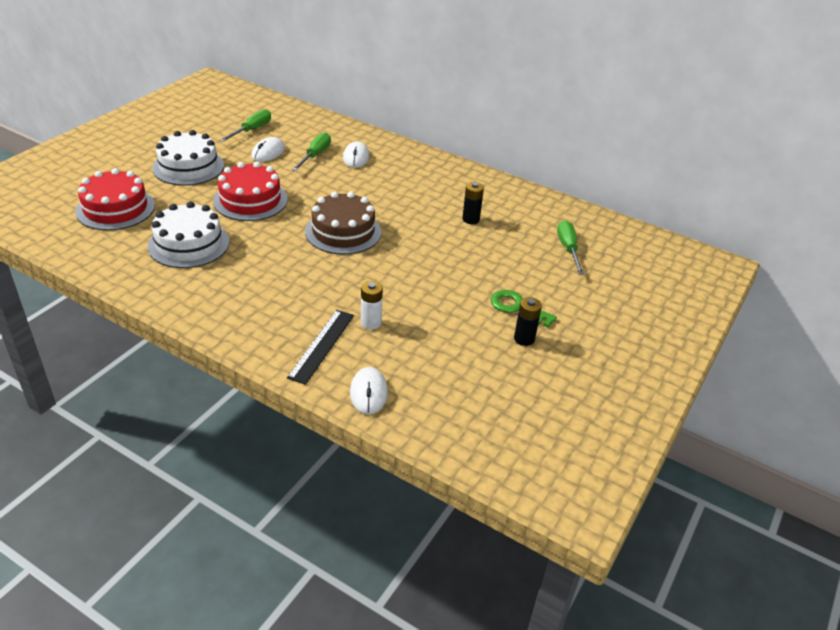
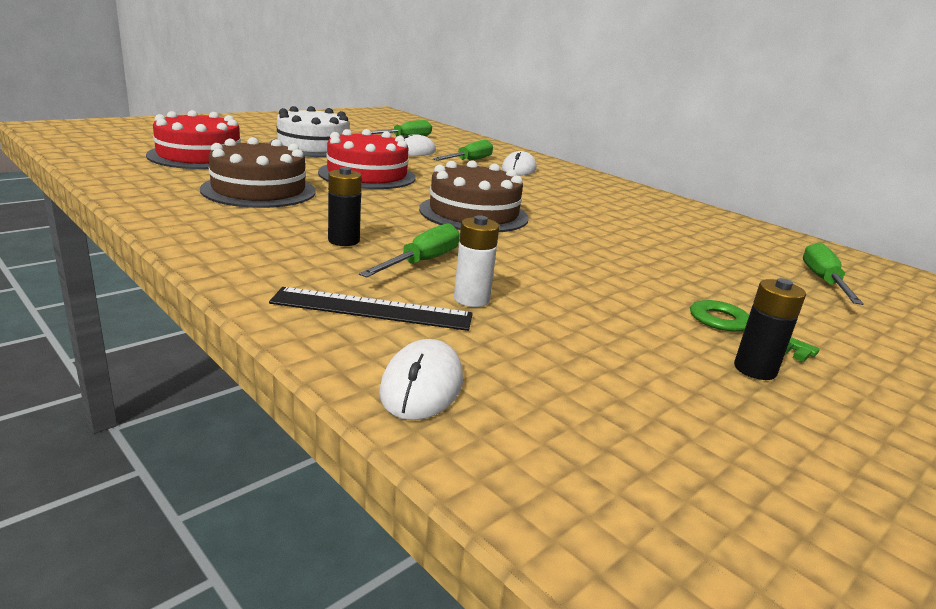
camera: 15 degrees right, 15 degrees down
white cake [148,202,230,268] -> brown cake [200,137,316,208]
black ruler [287,310,354,385] -> black ruler turned 60 degrees clockwise [269,287,473,331]
black battery [462,182,484,224] -> black battery moved to [328,167,362,246]
none -> green screwdriver [359,223,460,278]

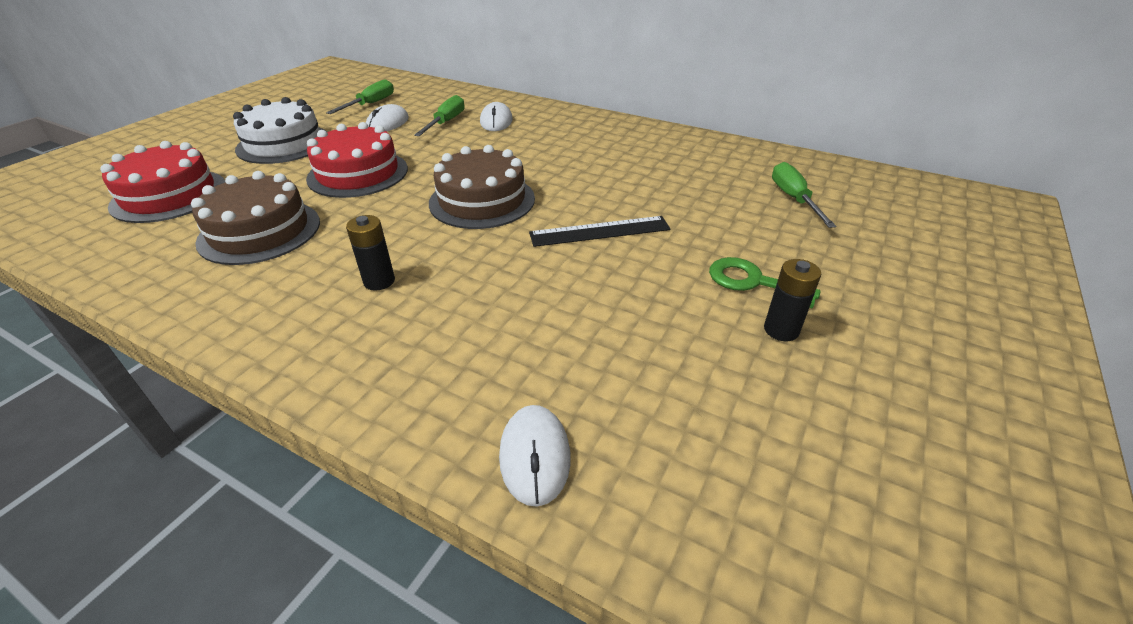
camera: 15 degrees left, 15 degrees up
black ruler [269,287,473,331] -> black ruler moved to [529,216,670,247]
green screwdriver [359,223,460,278] -> none
white battery [454,215,499,307] -> none

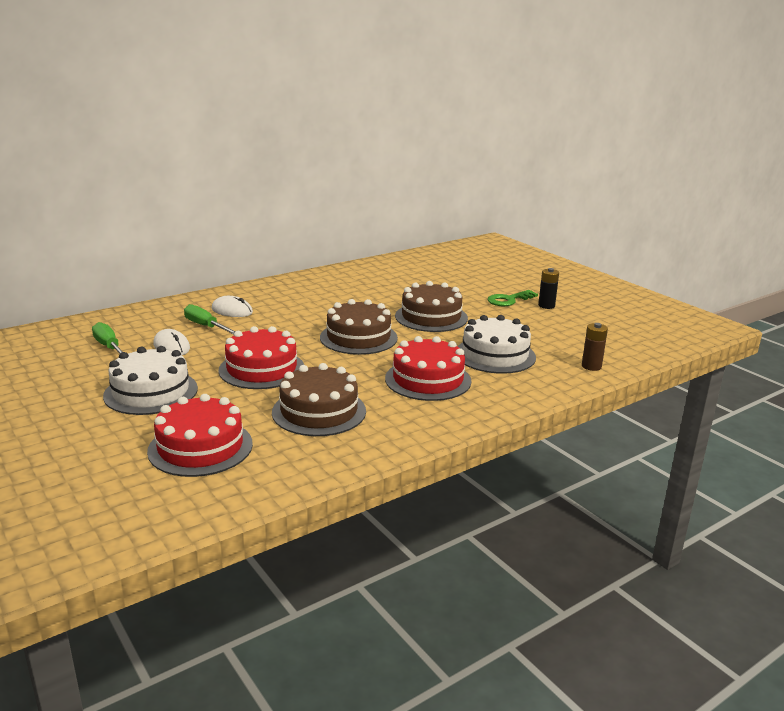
camera: 65 degrees left, 15 degrees down
black battery [346,215,395,291] -> red cake [385,336,471,401]
white mouse [499,405,571,507] -> brown battery [582,323,608,371]
black ruler [529,216,670,247] -> brown cake [395,281,468,332]
green screwdriver [772,162,837,228] -> none
none -> white cake [457,315,536,374]

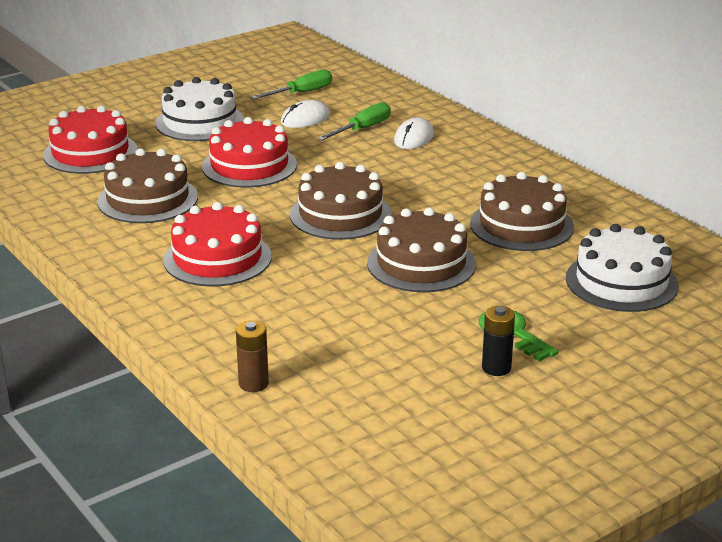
camera: 90 degrees right, 5 degrees up
white cake [457,315,536,374] -> white cake moved to [566,224,679,312]
none -> brown cake [470,172,574,251]

